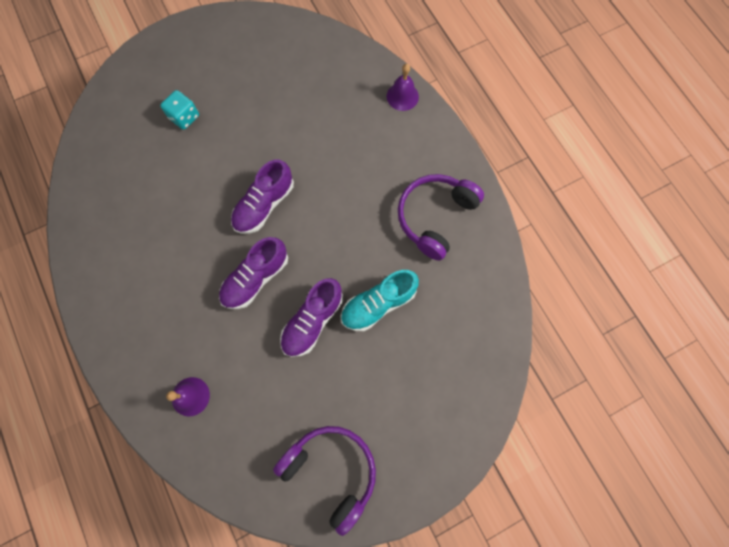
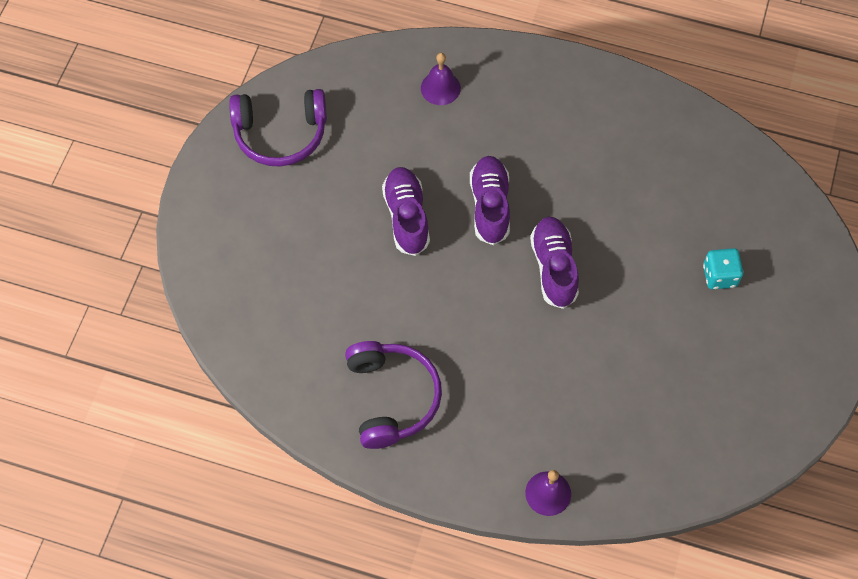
camera: 135 degrees right, 10 degrees down
turquoise shoe [341,270,419,331] -> none

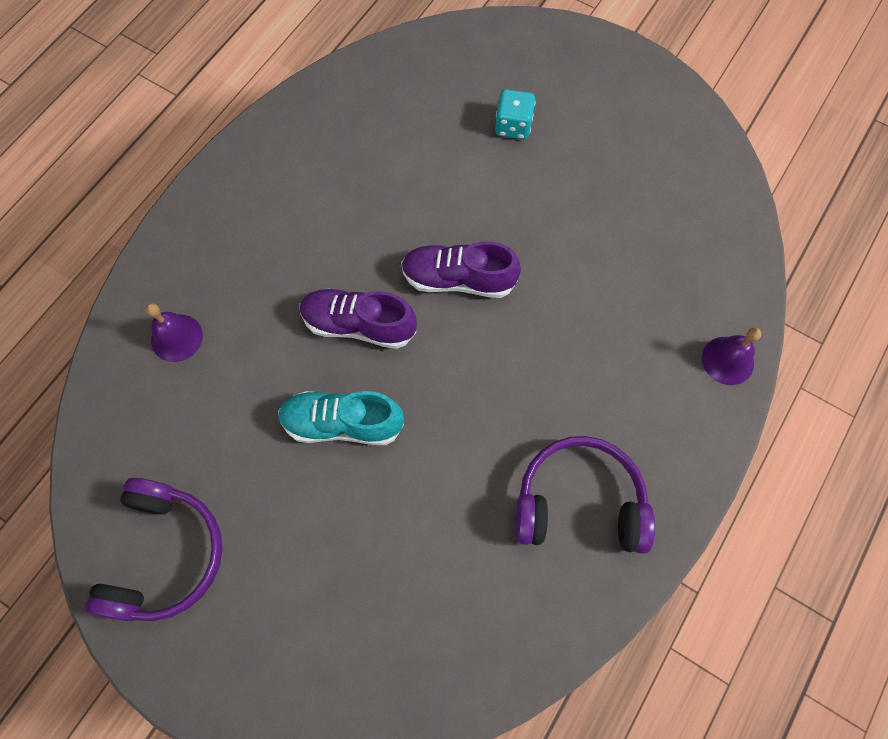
camera: 75 degrees left, 5 degrees up
purple shoe [382,167,430,256] -> turquoise shoe [278,391,404,445]

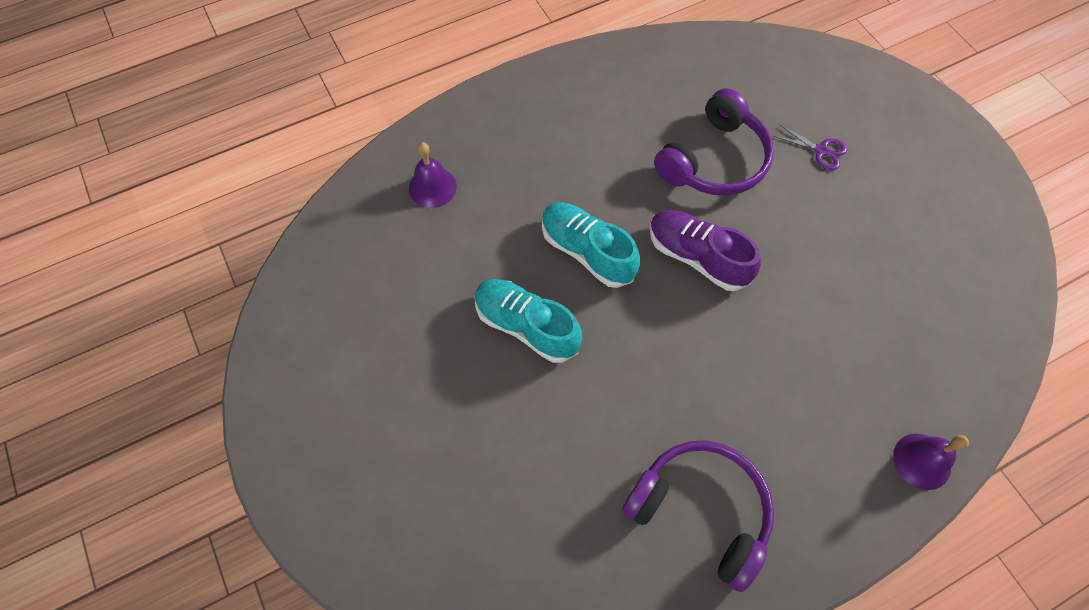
camera: 30 degrees right, 5 degrees down
purple headphones [85,478,223,621] -> purple headphones moved to [654,88,774,196]
purple shoe [300,289,417,349] -> turquoise shoe [542,202,640,288]
turquoise dice [495,89,536,139] -> purple scissors [774,124,847,170]

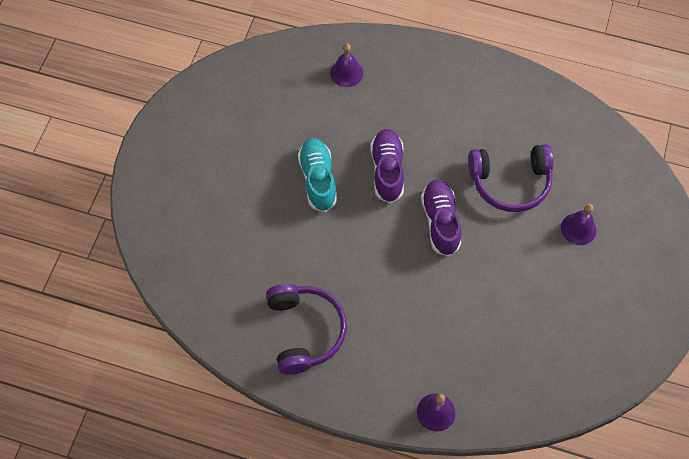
camera: 45 degrees right, 0 degrees up
turquoise shoe [542,202,640,288] -> purple shoe [371,129,404,203]
purple scissors [774,124,847,170] -> purple bell [561,204,597,245]

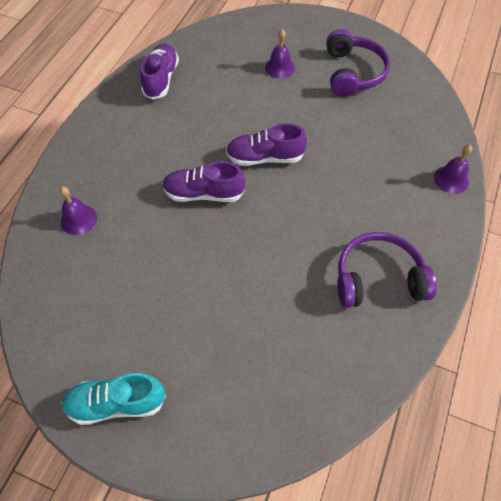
camera: 85 degrees left, 5 degrees down
turquoise shoe [298,138,337,212] -> turquoise shoe moved to [61,373,166,425]
purple headphones [468,144,554,212] -> purple headphones moved to [326,29,390,97]
none -> purple shoe [140,43,179,100]

